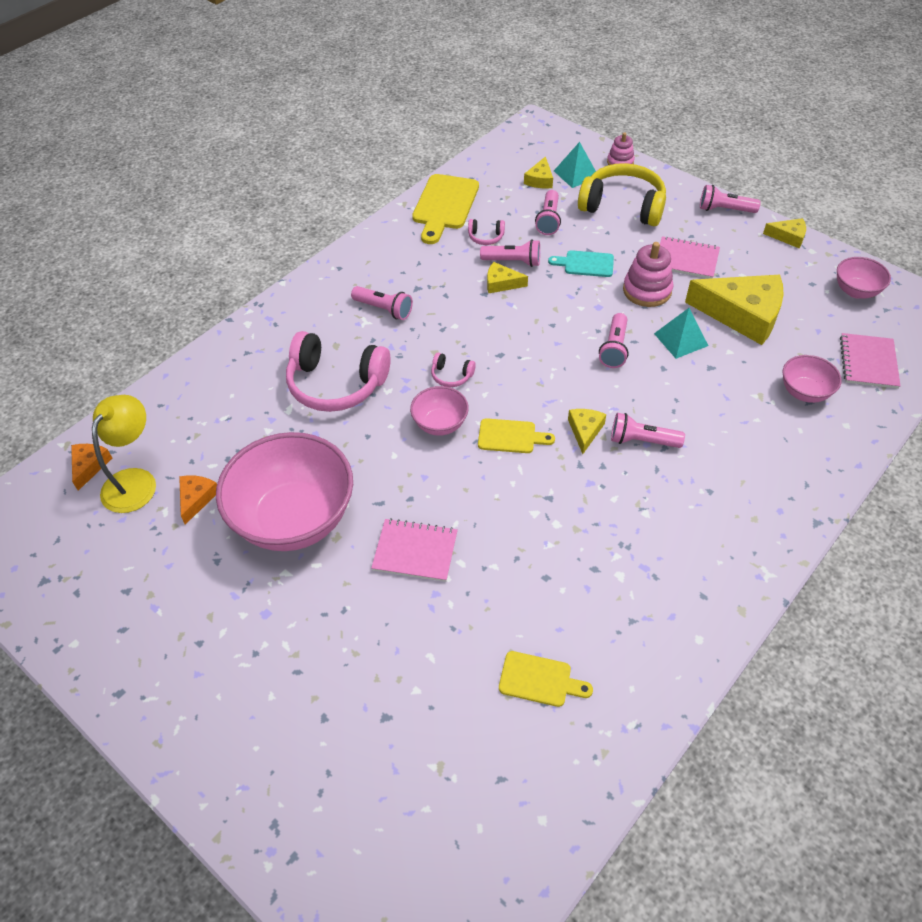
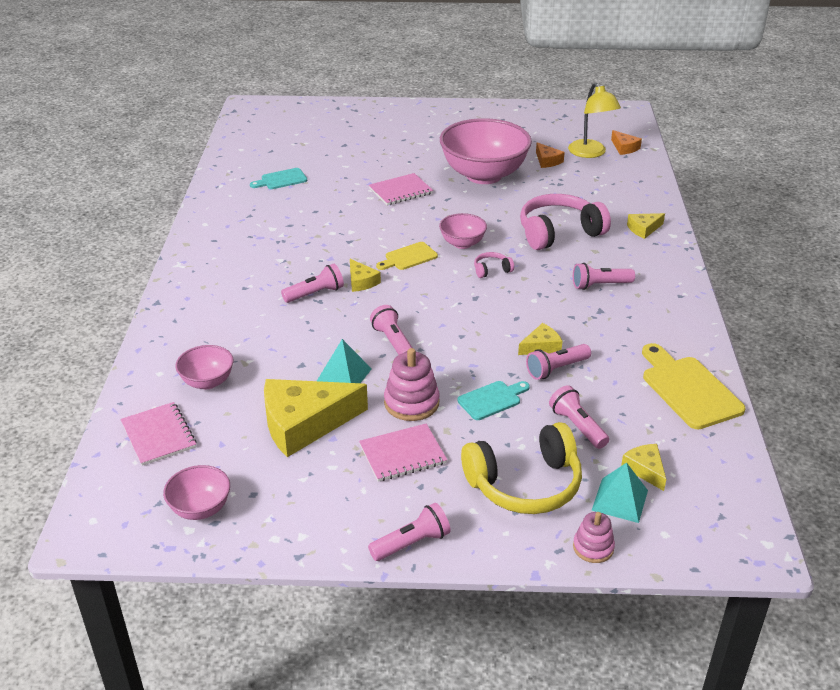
camera: 140 degrees right, 15 degrees down
pink headphones [468,219,505,245] -> none
yellow cutting board [499,651,593,707] -> turquoise cutting board [250,168,307,189]
yellow cheese [763,218,806,248] -> yellow cheese moved to [627,213,665,239]

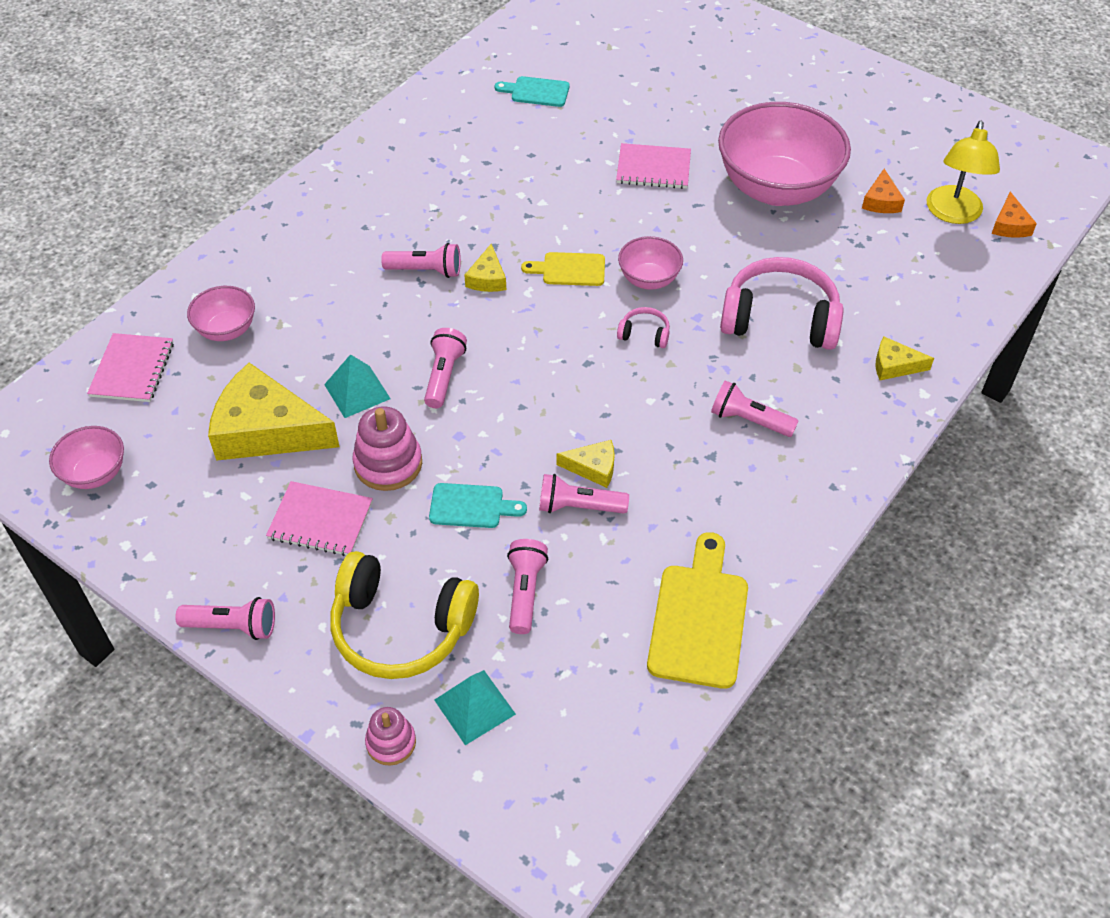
camera: 35 degrees right, 15 degrees up
yellow cheese [621,444,666,491] -> none

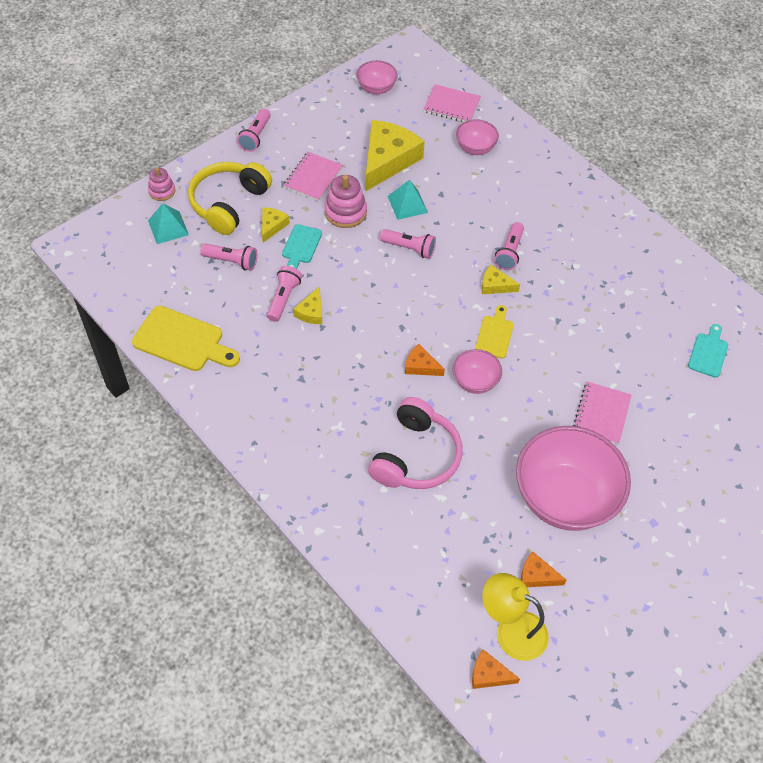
camera: 100 degrees right, 5 degrees up
pink headphones [617,307,670,348] -> orange cheese [405,344,445,376]
pink flashlight [711,380,798,437] -> none
yellow cheese [876,337,934,380] -> yellow cheese moved to [262,208,290,243]

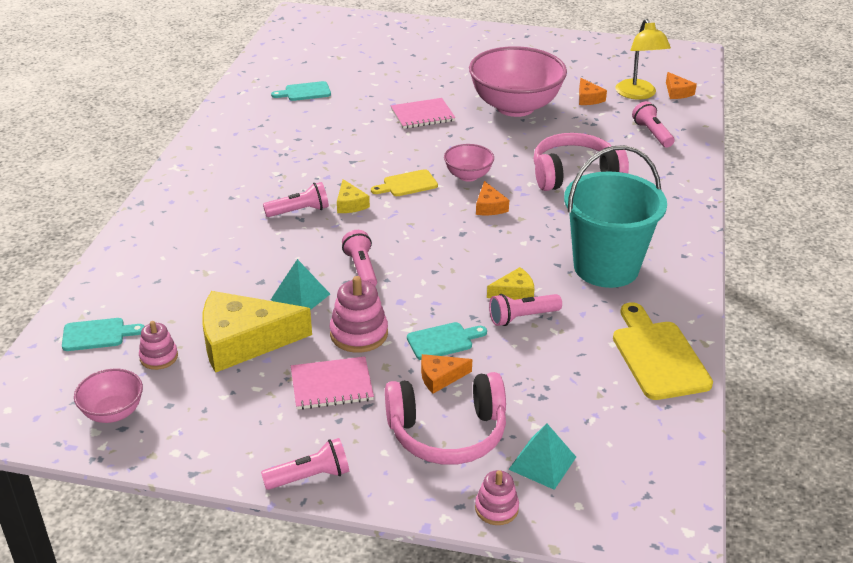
camera: 125 degrees left, 20 degrees down
yellow headphones [188,162,272,235] -> pink headphones [385,372,506,465]
pink flashlight [200,243,257,271] -> pink flashlight moved to [632,101,675,147]
yellow cheese [262,208,290,243] -> orange cheese [421,354,472,394]
pink notebook [423,84,481,122] -> turquoise cutting board [62,318,145,351]
pink bowl [456,119,499,155] -> none
none -> pink stacking toy [139,321,178,370]
none -> turquoise bucket [564,145,667,288]

